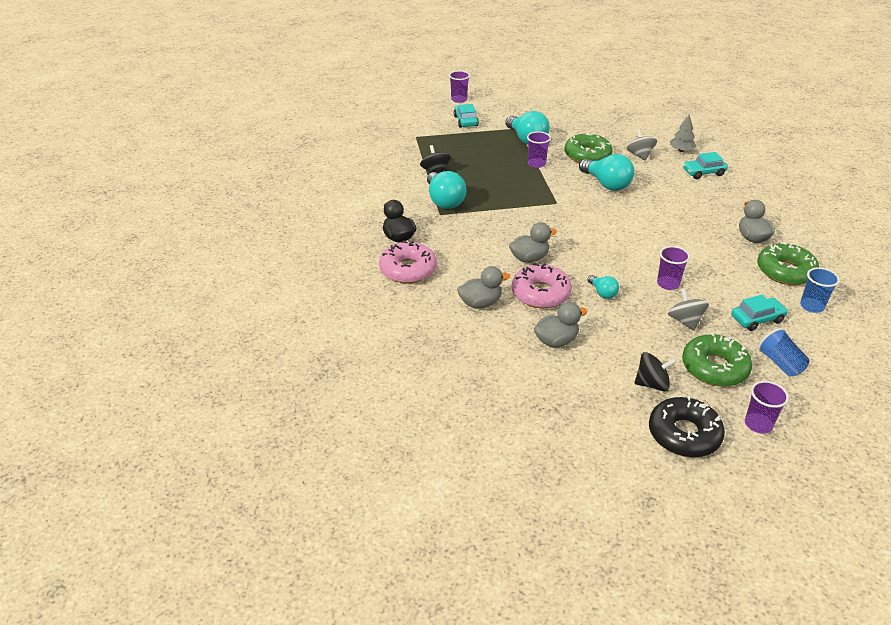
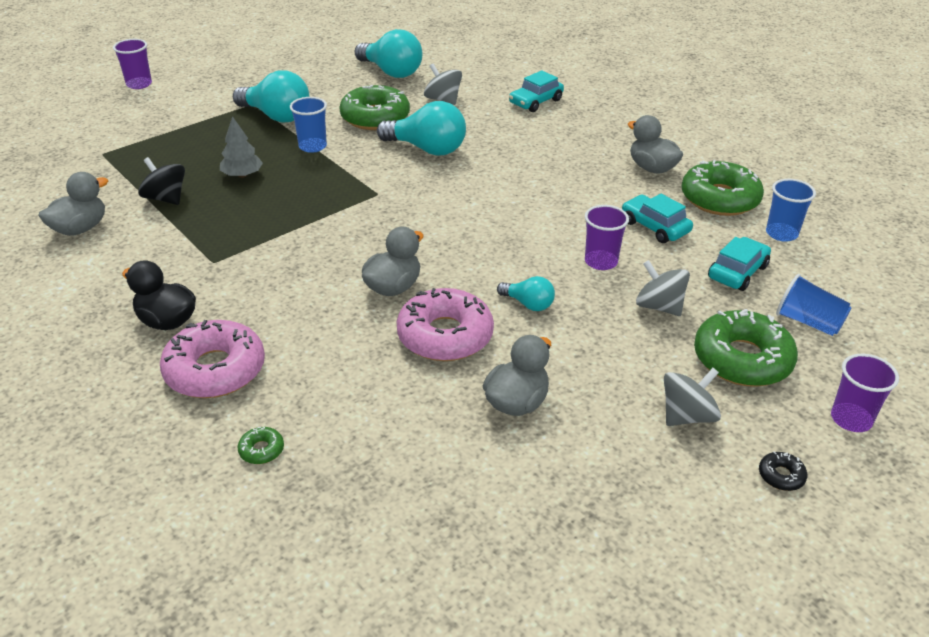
camera: 30 degrees left, 0 degrees up
turquoise light bulb [427,171,466,209] -> turquoise light bulb moved to [355,29,422,78]
turquoise car [454,104,479,128] -> turquoise car moved to [622,194,693,243]
grey duck [457,266,510,308] -> grey duck moved to [38,172,108,236]
purple cup [527,131,551,168] -> blue cup [290,97,327,153]
black spinning top [635,352,676,391] -> grey spinning top [664,368,721,426]
black donut [649,396,725,458] -> black donut [759,451,807,491], size x0.41
grey tree [670,115,696,152] -> grey tree moved to [220,116,263,178]
none -> green donut [238,427,284,464]

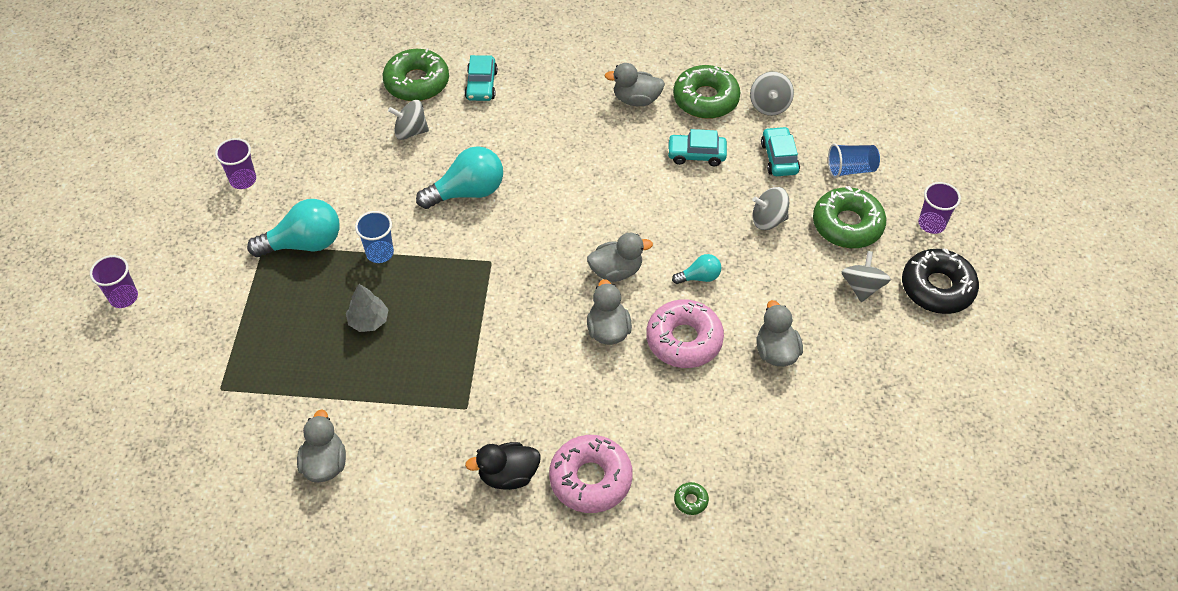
camera: 45 degrees left, 15 degrees up
black spinning top [138,157,185,205] -> none
green donut [339,85,410,130] -> green donut moved to [383,48,449,101]
turquoise light bulb [355,29,422,78] -> none
purple cup [585,205,629,270] -> purple cup moved to [215,138,256,189]
black donut [759,451,807,491] -> black donut [902,248,979,314], size x2.44
blue cup [766,179,816,242] -> grey spinning top [750,71,794,116]
none -> grey duck [587,233,653,282]

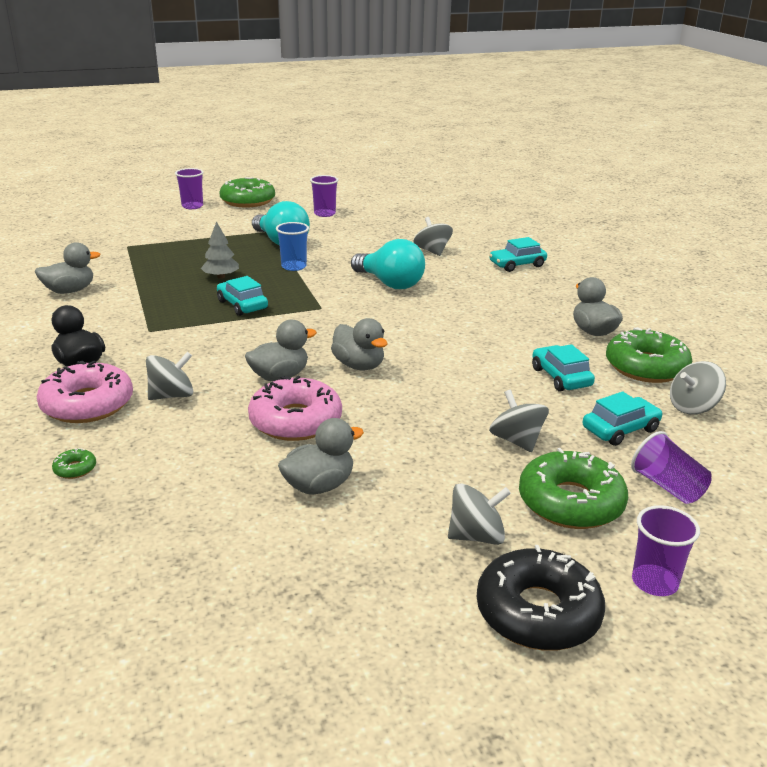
camera: 65 degrees right, 25 degrees down
green donut [383,48,449,101] -> green donut moved to [219,177,275,207]
turquoise light bulb [672,254,721,284] -> none
blue cup [828,144,880,178] -> purple cup [631,431,712,504]
none -> grey spinning top [146,352,193,400]
none -> turquoise car [217,276,268,316]

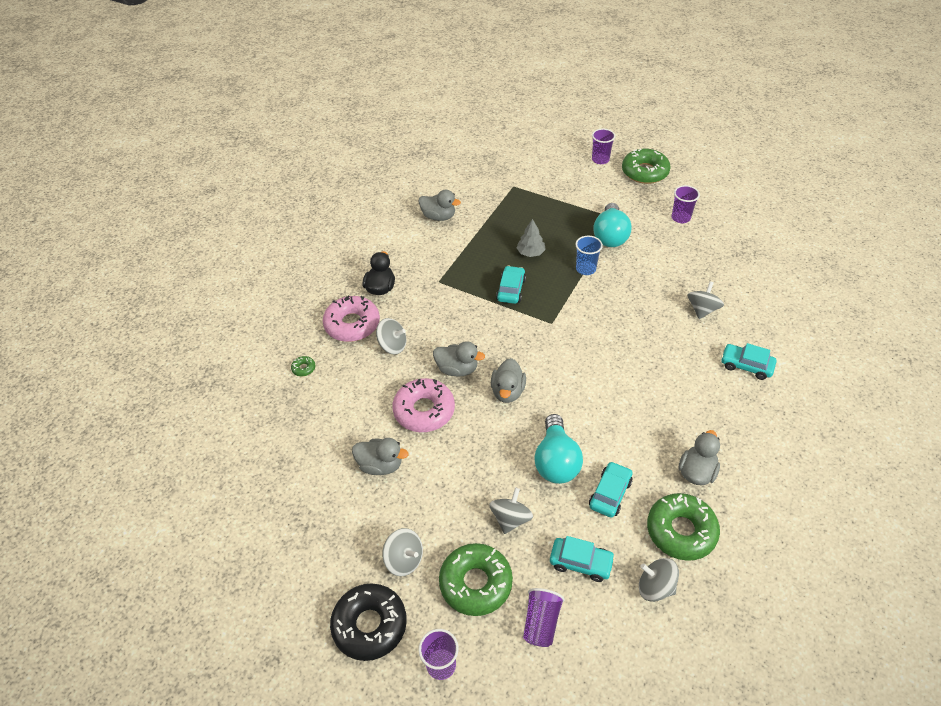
camera: 50 degrees right, 20 degrees up
turquoise light bulb [351,239,425,289] -> turquoise light bulb moved to [534,414,583,484]

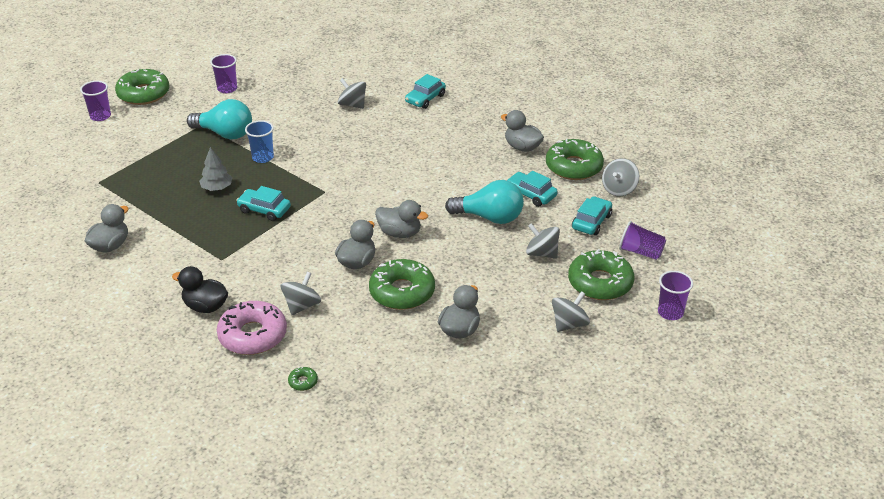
camera: 80 degrees left, 10 degrees down
black donut [330,583,407,661] -> none
pink donut [392,378,455,432] -> green donut [369,259,435,310]

